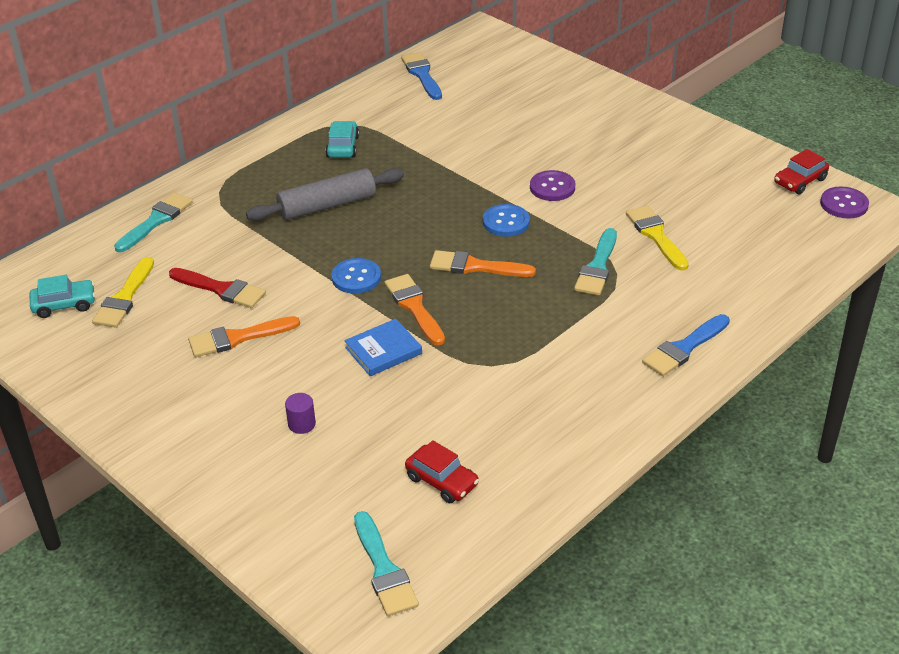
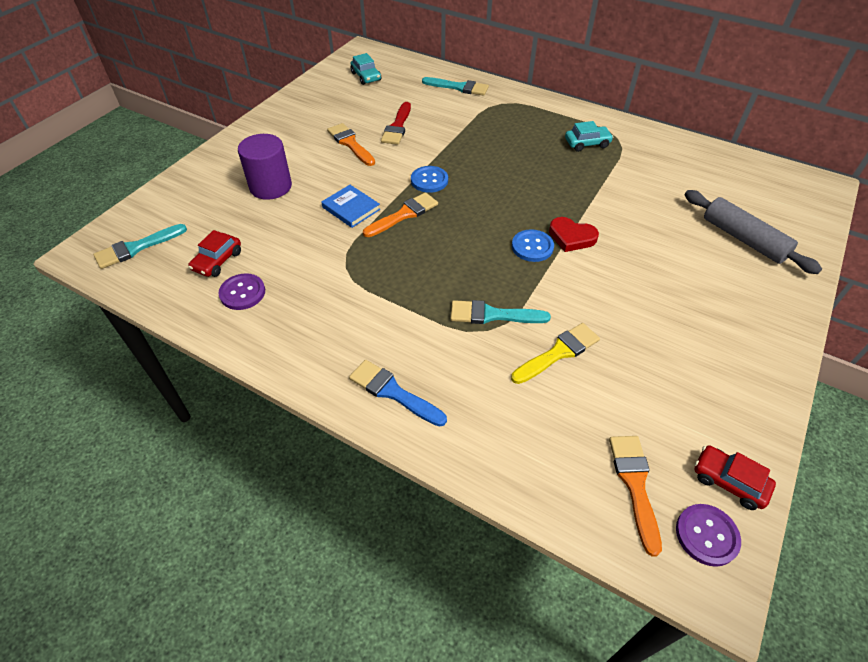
camera: 75 degrees right, 10 degrees up
yellow brush [92,257,154,328] -> none
grey rolling pin [246,168,404,221] -> grey rolling pin moved to [685,190,822,274]
purple cylinder [285,393,316,434] -> purple cylinder [238,134,292,200], size x2.24
blue brush [401,52,442,100] -> none
orange brush [430,250,536,277] -> orange brush moved to [609,436,662,557]
purple button [530,170,575,201] -> purple button moved to [218,273,265,310]
none -> red heart [549,217,599,252]

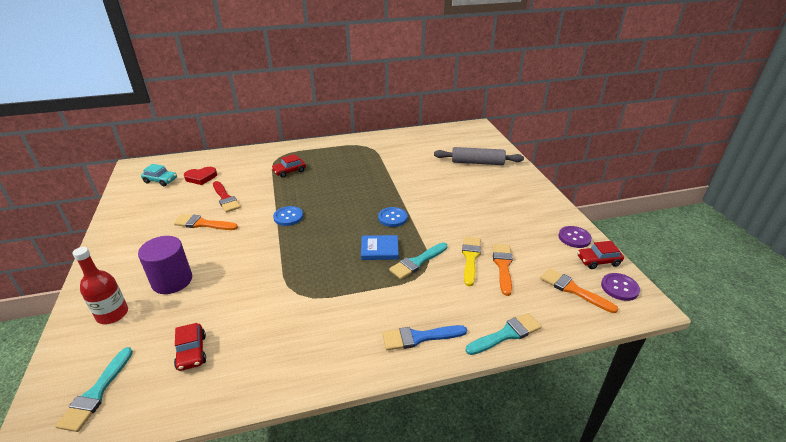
camera: 45 degrees left, 15 degrees down
purple button [218,273,265,310] -> purple button moved to [559,226,592,248]
blue book [321,185,380,228] -> blue book moved to [361,235,399,260]
orange brush [363,192,438,237] -> orange brush moved to [492,244,513,296]
turquoise brush [422,77,489,96] -> turquoise brush moved to [466,313,542,355]
red heart [549,217,599,252] -> red heart moved to [184,167,217,185]
turquoise car [565,121,613,152] -> none
none -> red bottle [73,247,128,324]
none -> red car [271,154,306,178]

